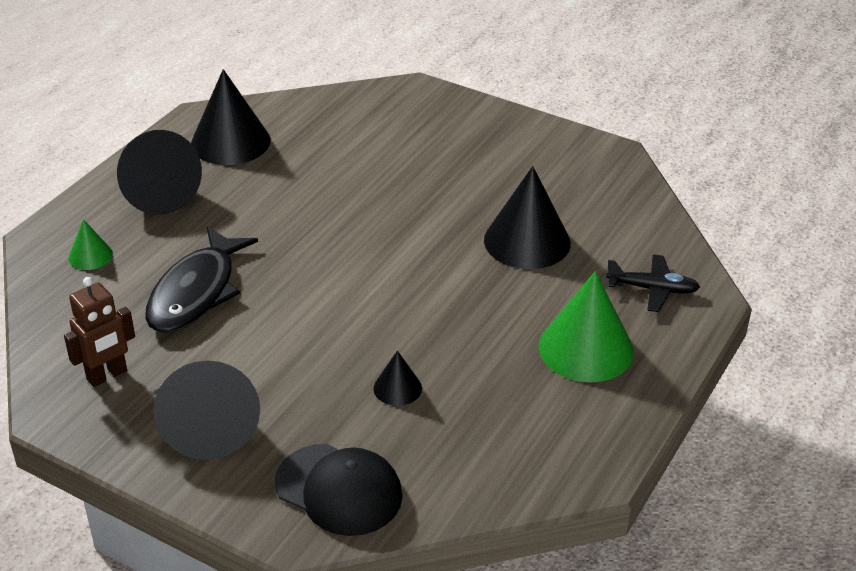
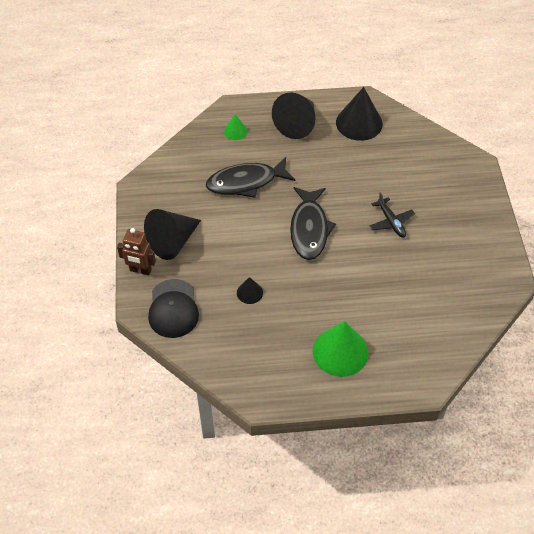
camera: 55 degrees right, 15 degrees up
brown robot [64,277,135,387] -> brown robot moved to [117,228,156,276]
black cone [484,166,571,269] -> none
black plane [606,254,700,312] -> black plane moved to [369,192,415,238]
none -> black fish [290,187,336,260]

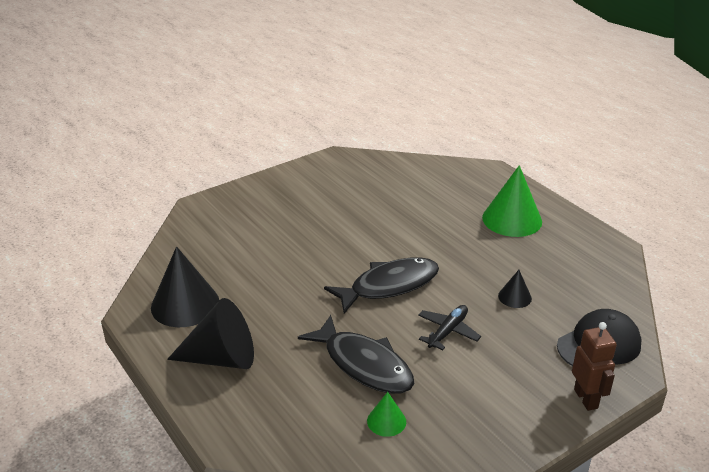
camera: 120 degrees left, 20 degrees down
black cone [144,209,201,260] -> none
green cone [224,114,248,140] -> green cone moved to [367,392,406,437]
black plane [369,192,415,238] -> black plane moved to [418,305,481,350]

